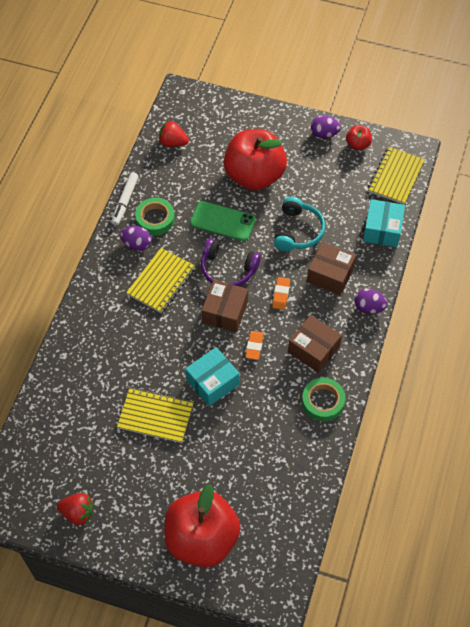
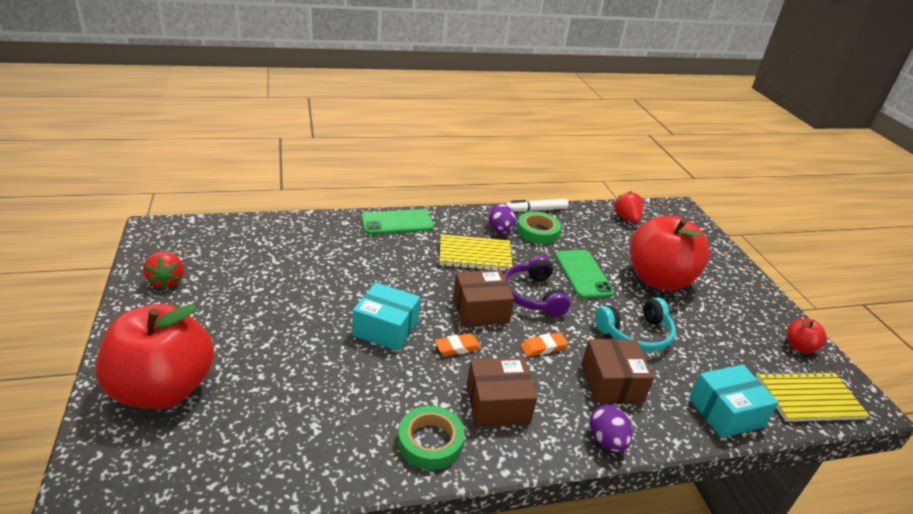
camera: 55 degrees right, 25 degrees down
yellow notebook [117,387,194,443] -> none
brown box [288,315,342,373] -> brown box turned 75 degrees clockwise [467,358,537,427]
purple egg [311,115,341,138] -> none
none -> green phone [361,209,434,235]

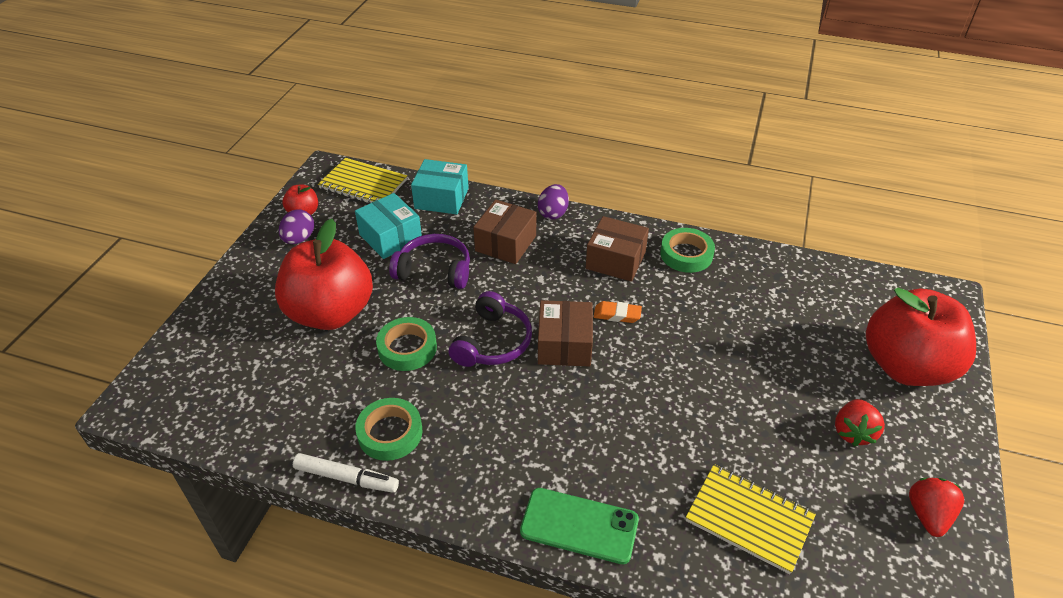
camera: 145 degrees left, 10 degrees up
turquoise box [353,282,420,351] -> turquoise box moved to [355,193,422,259]
yellow notebook [439,234,512,272] -> yellow notebook moved to [686,464,816,574]
brown box [453,270,514,327] -> brown box turned 75 degrees clockwise [538,300,593,366]
purple egg [489,204,516,234] -> purple egg moved to [279,209,314,244]
orange eraser [520,332,568,357] -> none
green phone [555,250,614,299] -> green tape [376,317,437,371]
turquoise headphones [595,297,676,352] -> purple headphones [389,234,470,289]
red strawberry [614,191,643,223] -> red strawberry moved to [835,399,885,446]

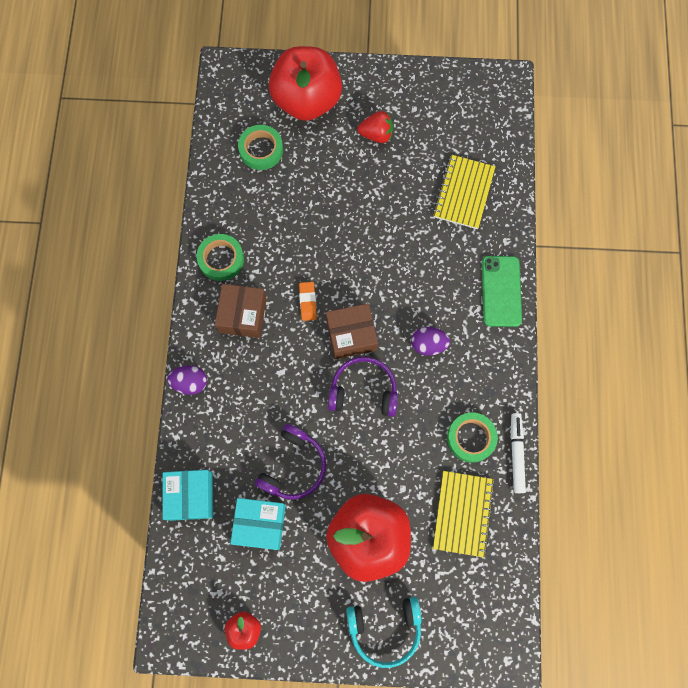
camera: 105 degrees left, 30 degrees up
purple egg [279,209,314,244] -> purple egg moved to [411,327,450,356]
yellow notebook [318,158,407,204] -> yellow notebook moved to [433,471,495,558]
turquoise box [355,193,422,259] -> turquoise box turned 60 degrees clockwise [230,498,286,550]
green tape [376,317,437,371] -> green tape moved to [238,125,283,170]
purple headphones [389,234,470,289] -> purple headphones turned 150 degrees counterclockwise [255,424,326,499]
brown box [473,199,536,264] -> none
red strawberry [909,478,964,537] -> none
none -> turquoise headphones [346,597,422,668]

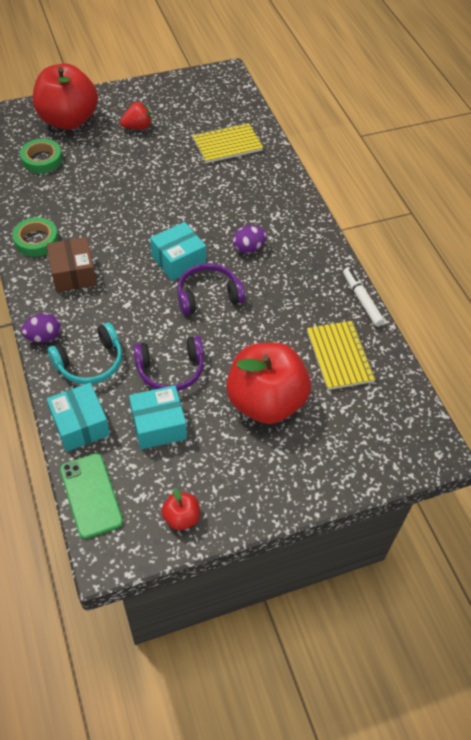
camera: 25 degrees left, 20 degrees down
purple headphones [255,424,326,499] -> purple headphones turned 75 degrees clockwise [133,336,204,391]
orange eraser [299,282,317,321] -> none
brown box [326,303,378,359] -> turquoise box [150,222,206,281]
turquoise headphones [346,597,422,668] -> turquoise headphones moved to [48,323,122,384]
yellow notebook [433,155,496,229] -> yellow notebook turned 75 degrees clockwise [193,123,263,163]
green tape [447,413,498,463] -> none
green phone [482,256,522,327] -> green phone moved to [60,453,123,539]

